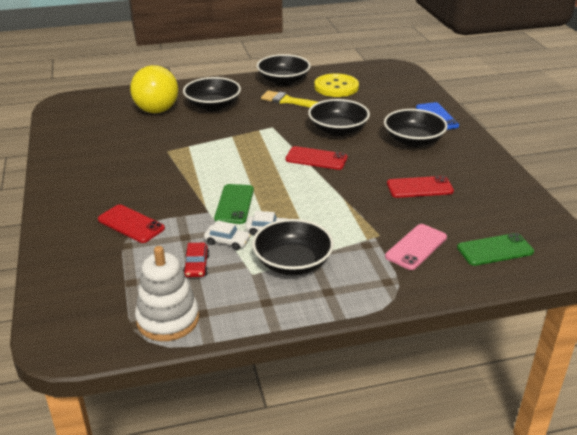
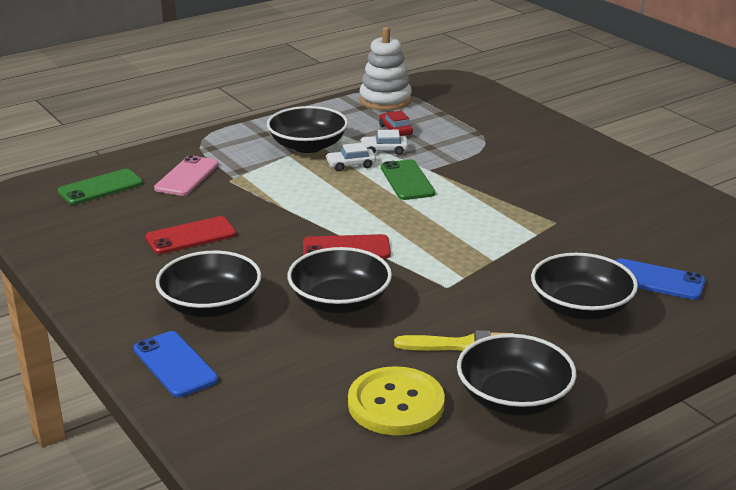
camera: 160 degrees right, 5 degrees down
red phone [98,204,165,243] -> none
yellow ball [130,65,178,113] -> blue phone [616,259,706,300]

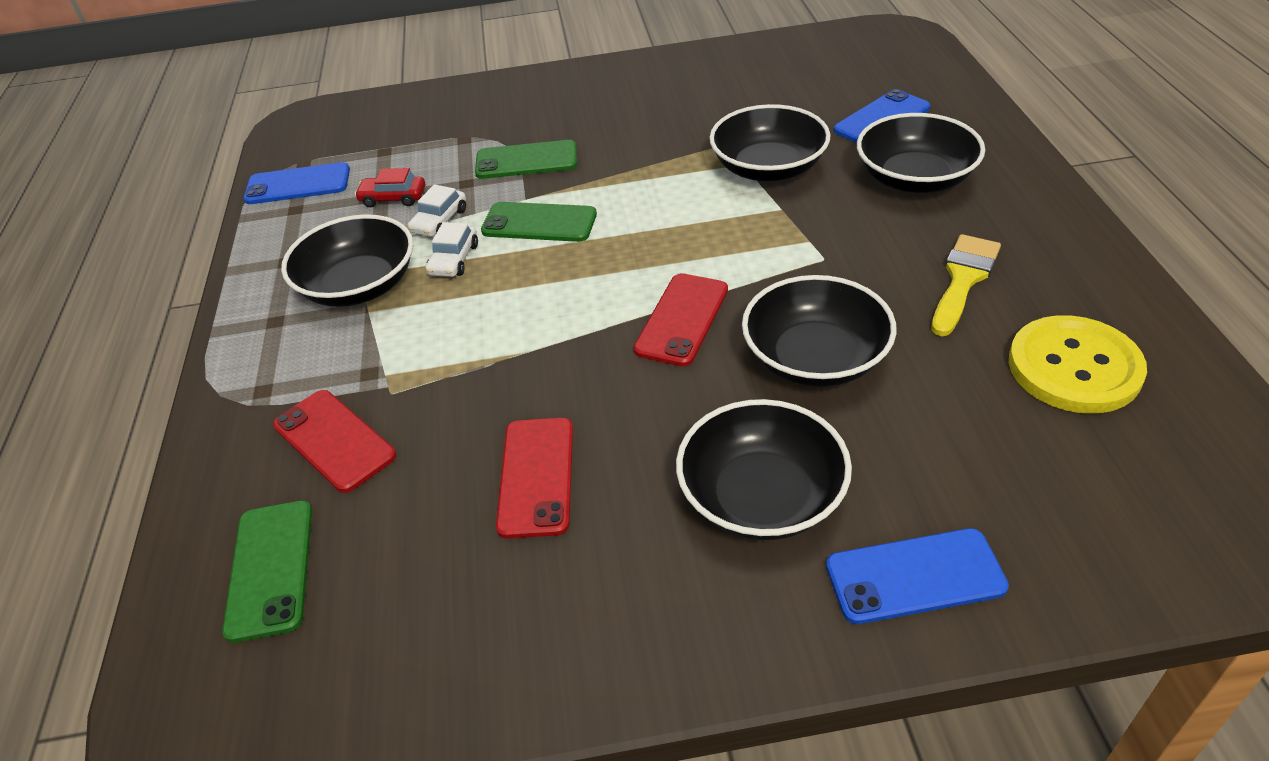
camera: 60 degrees left, 15 degrees up
pink phone [154,155,219,196] -> red phone [273,390,396,493]
white stacking toy [359,27,412,110] -> blue phone [243,162,350,204]
black bowl [457,334,577,416] -> black bowl moved to [709,104,830,181]
none -> green phone [475,140,577,179]

